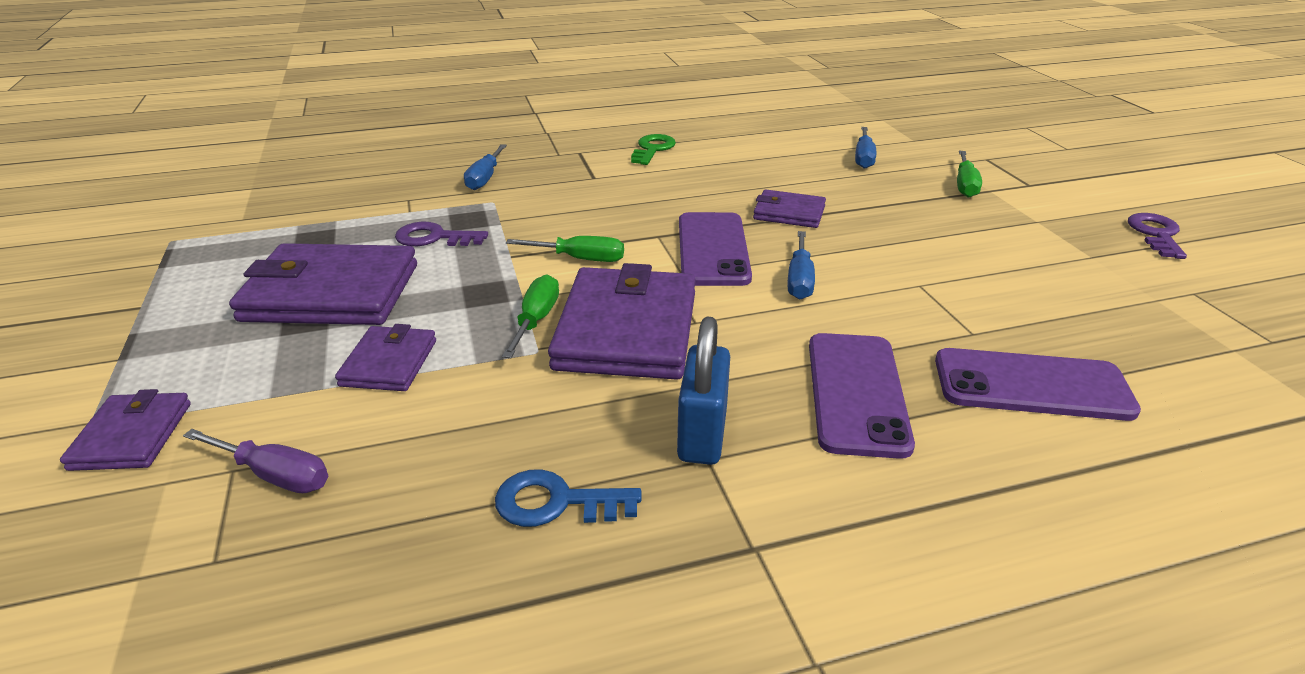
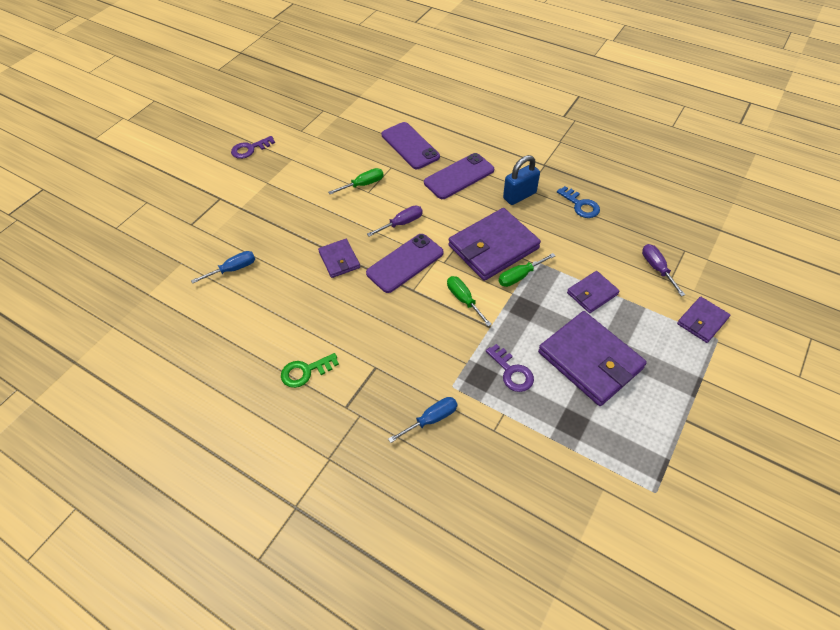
camera: 130 degrees left, 20 degrees up
blue screwdriver [787,231,815,299] -> purple screwdriver [367,206,423,236]
green screwdriver [957,151,982,198] -> green screwdriver moved to [328,168,384,194]

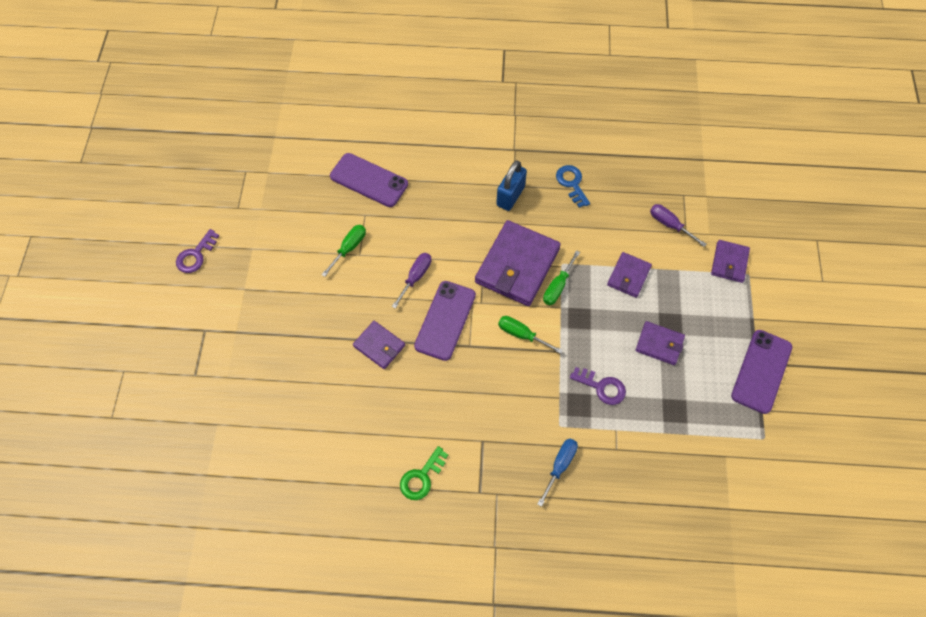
camera: 30 degrees left, 10 degrees up
blue screwdriver [191,251,255,284] -> none
purple phone [424,153,494,199] -> purple phone moved to [731,330,792,414]
purple wallet [538,311,647,406] -> purple wallet [635,321,685,365], size x0.53
blue key [557,186,600,218] -> blue key turned 135 degrees counterclockwise [556,165,590,208]

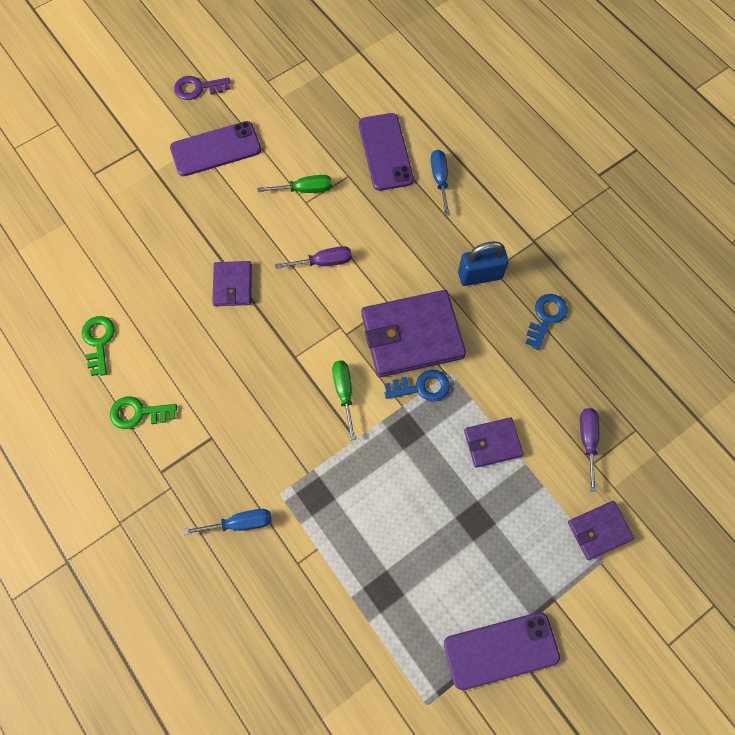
camera: 50 degrees right, 5 degrees up
purple phone [414,281,476,361] -> purple phone moved to [170,121,261,176]
green screwdriver [543,250,580,305] -> blue key [384,370,450,402]
purple key [570,367,626,405] -> none
purple wallet [635,321,685,365] -> none
none -> green key [82,316,115,376]
none -> blue screwdriver [431,150,450,216]

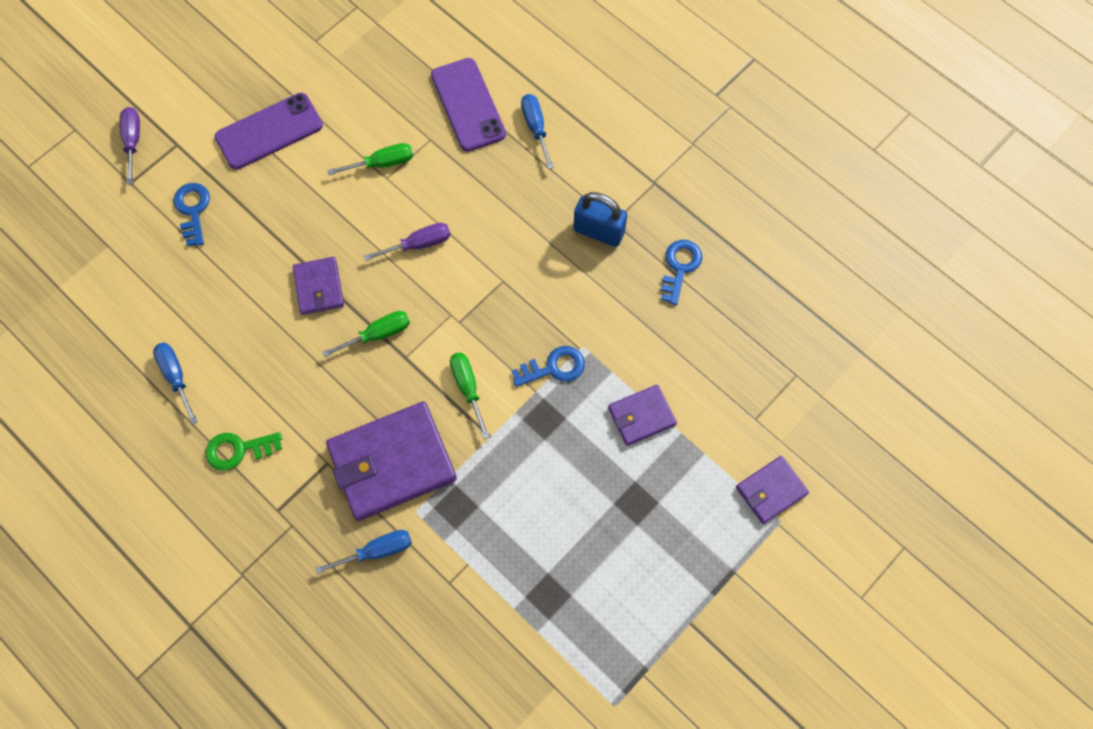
camera: 10 degrees left, 0 degrees up
green key [82,316,115,376] -> blue screwdriver [153,342,198,425]
purple key [174,76,231,100] -> none
purple wallet [361,290,466,377] -> purple wallet moved to [326,401,457,521]
purple phone [444,612,560,690] -> none
blue padlock [458,241,509,286] -> blue padlock turned 45 degrees clockwise [573,192,627,247]
purple screwdriver [580,408,599,492] -> purple screwdriver moved to [120,107,140,185]
none -> blue key [173,183,210,246]
none -> green screwdriver [322,311,410,357]

